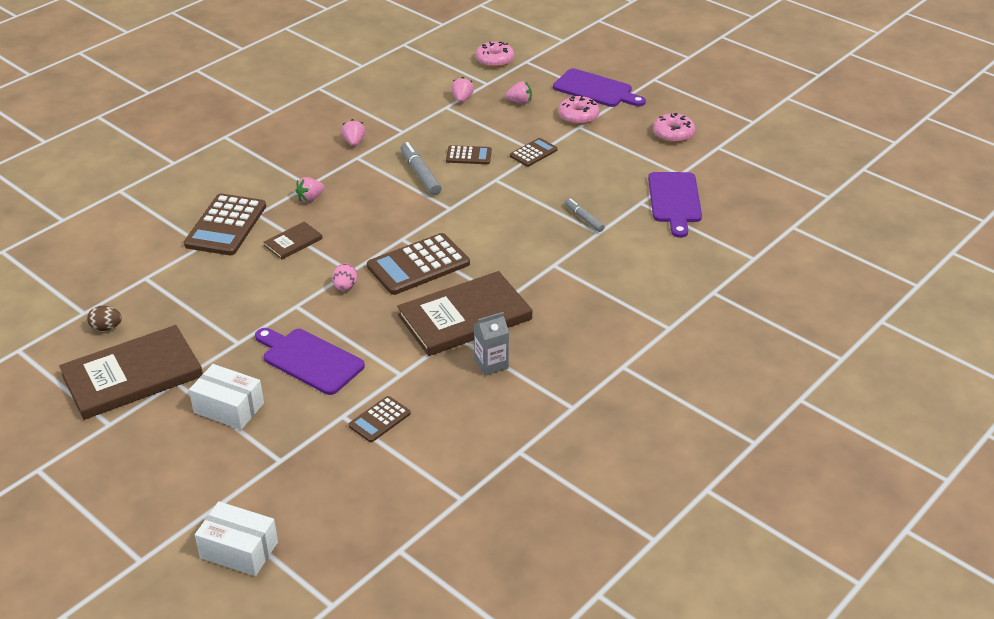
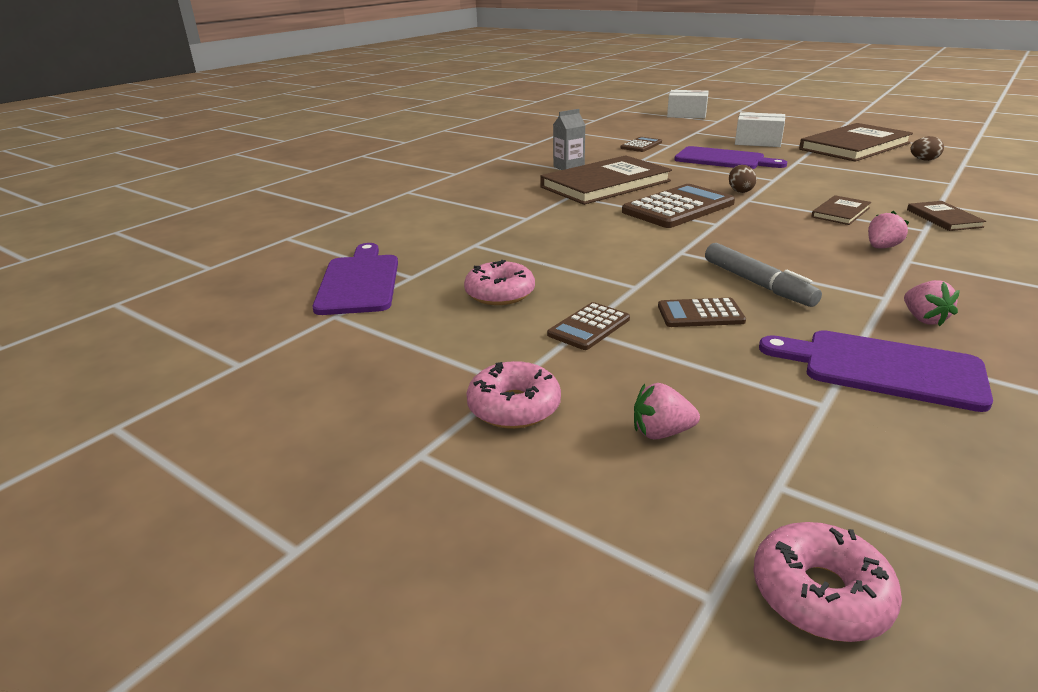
camera: 175 degrees right, 10 degrees down
brown calculator [184,193,266,255] -> brown book [907,201,986,231]
pink egg [332,264,357,291] -> brown egg [729,165,757,193]
pink strawberry [451,77,474,103] -> none
purple cutting board [553,68,646,107] -> purple cutting board moved to [759,330,993,412]
grey marker [565,198,605,232] -> none
pink donut [653,113,695,143] -> pink donut moved to [464,260,535,305]

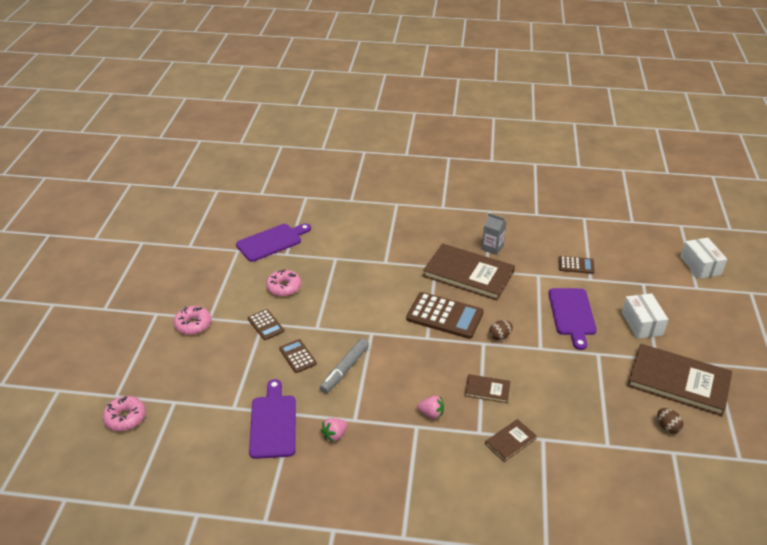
camera: 60 degrees right, 10 degrees up
brown calculator [547,302,630,350] -> brown calculator turned 135 degrees counterclockwise [248,309,284,340]
pink strawberry [634,383,700,440] -> none

